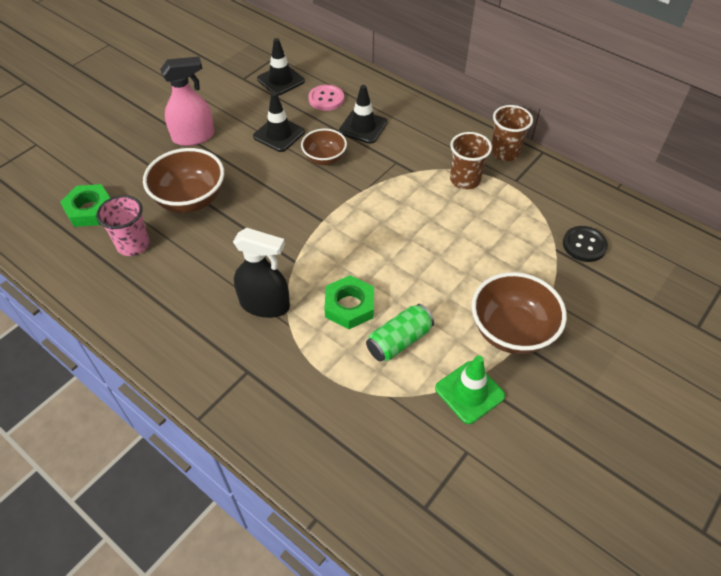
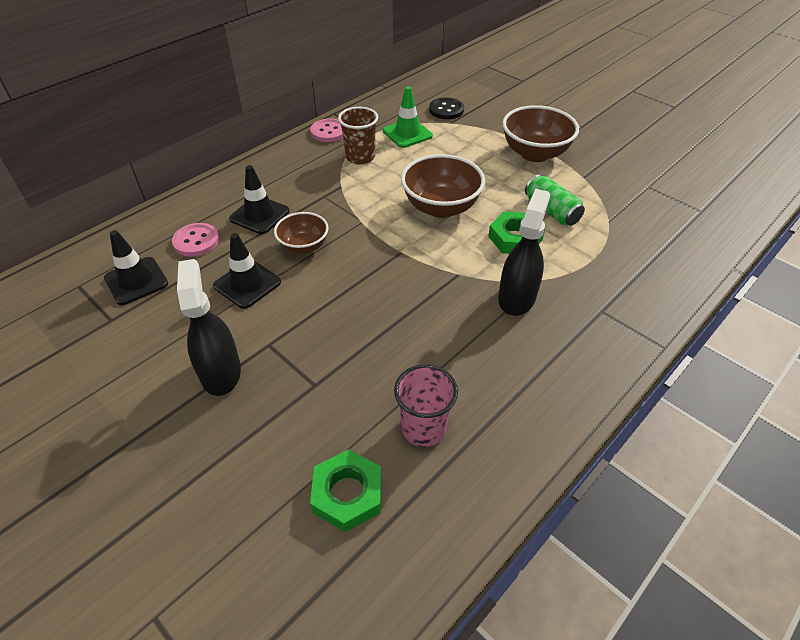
camera: 85 degrees left, 5 degrees down
brown bowl [143,148,224,213] -> brown bowl moved to [401,154,485,218]
pink spray bottle [160,57,215,146] -> black spray bottle [177,259,241,396]
green traffic cone [435,355,505,424] -> green traffic cone moved to [383,86,433,148]
brown cup [491,105,533,161] -> pink button [310,118,343,142]

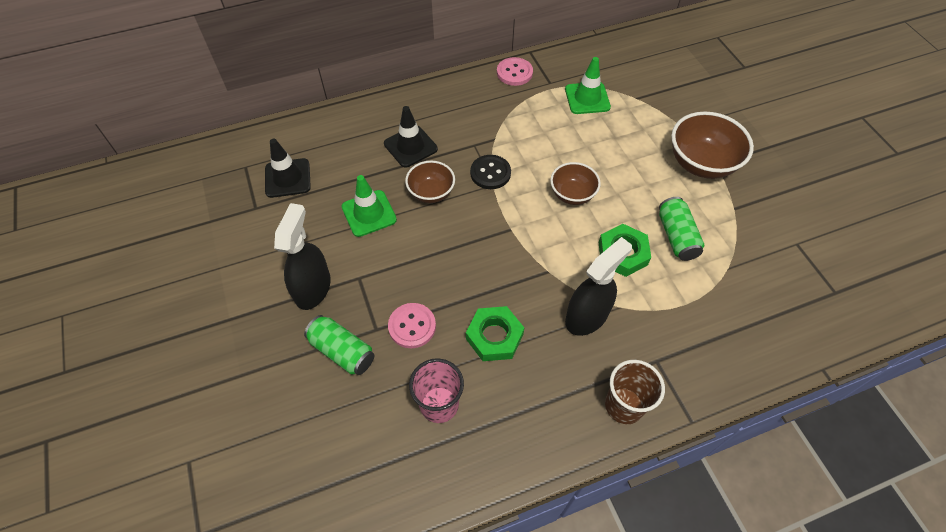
camera: 25 degrees right, 10 degrees up
pink button [172,223,219,257] -> pink button moved to [388,303,436,348]
black traffic cone [213,233,281,309] -> green traffic cone [342,175,397,237]
green nut [310,449,382,532] -> green nut moved to [466,306,524,361]
brown cup [338,107,378,165] -> brown cup moved to [605,360,665,424]
brown bowl [401,154,485,218] -> brown bowl [550,162,601,205], size x0.61
black button [429,98,464,119] -> black button moved to [470,155,511,189]
none -> green can [304,315,374,375]

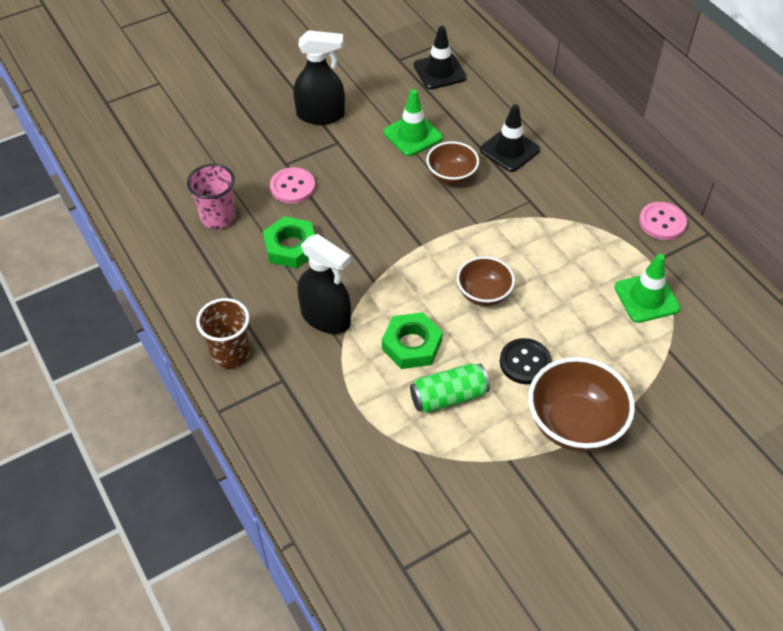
camera: 80 degrees right, 5 degrees down
green can [304,315,374,375] -> none
black button [470,155,511,189] -> black button moved to [500,338,552,384]

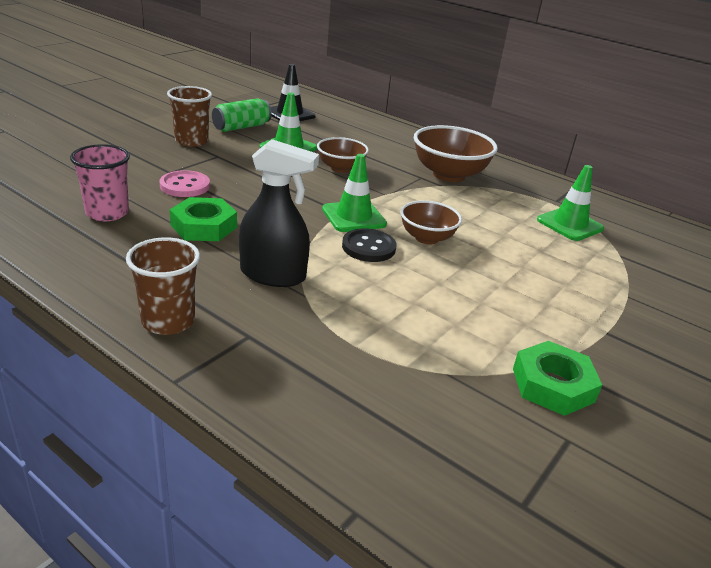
camera: 25 degrees left, 20 degrees down
black spray bottle [293,30,345,125] -> brown cup [167,86,212,147]
green nut [382,312,443,369] -> green nut moved to [513,341,602,416]
green can [410,363,490,413] -> green can moved to [212,98,272,132]
black traffic cone [480,104,540,172] -> none
black button [500,338,552,384] -> black button moved to [342,228,397,262]
brown bowl [528,357,635,452] -> brown bowl moved to [414,125,498,182]
pink button [639,202,687,240] -> none
none -> green traffic cone [322,154,387,232]

